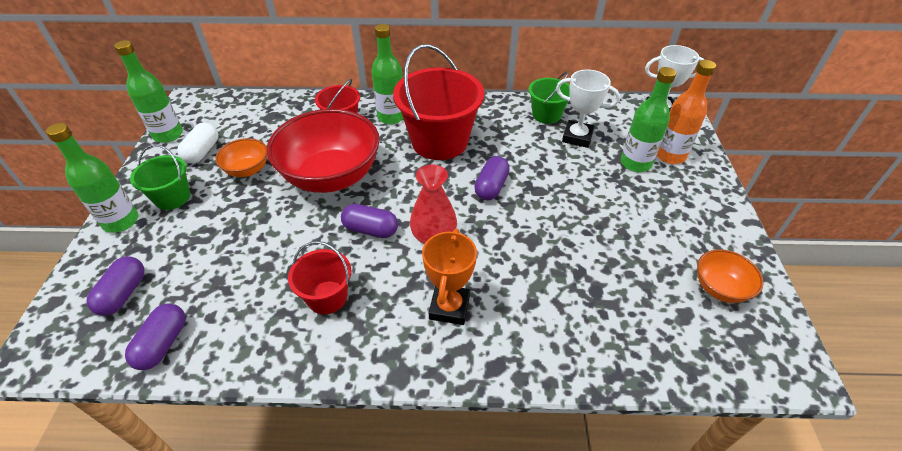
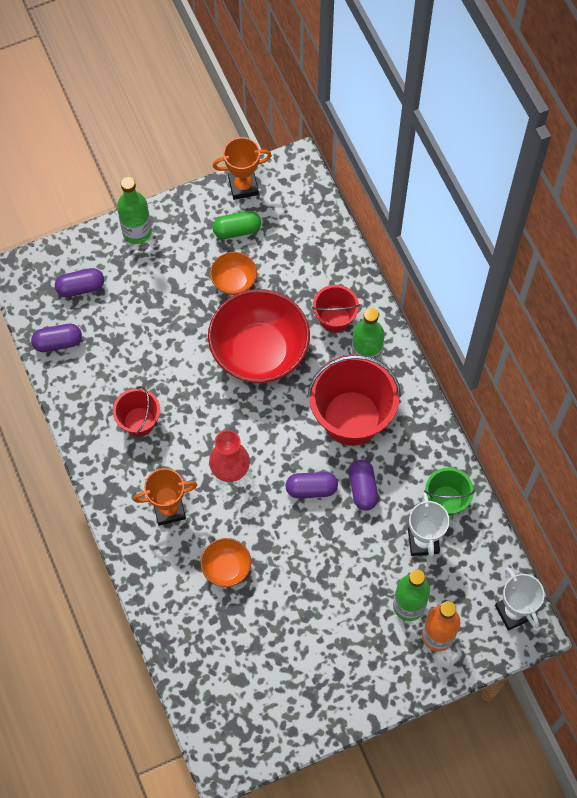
camera: 65 degrees right, 20 degrees up
green bottle [114,40,183,143] -> orange trophy [213,137,272,200]
green bucket [130,144,190,210] -> none
white capsule [177,122,218,164] -> green capsule [213,211,261,239]
purple capsule [341,204,398,238] -> purple capsule moved to [349,460,378,511]
orange bowl [697,249,764,303] -> orange bowl moved to [201,538,251,587]

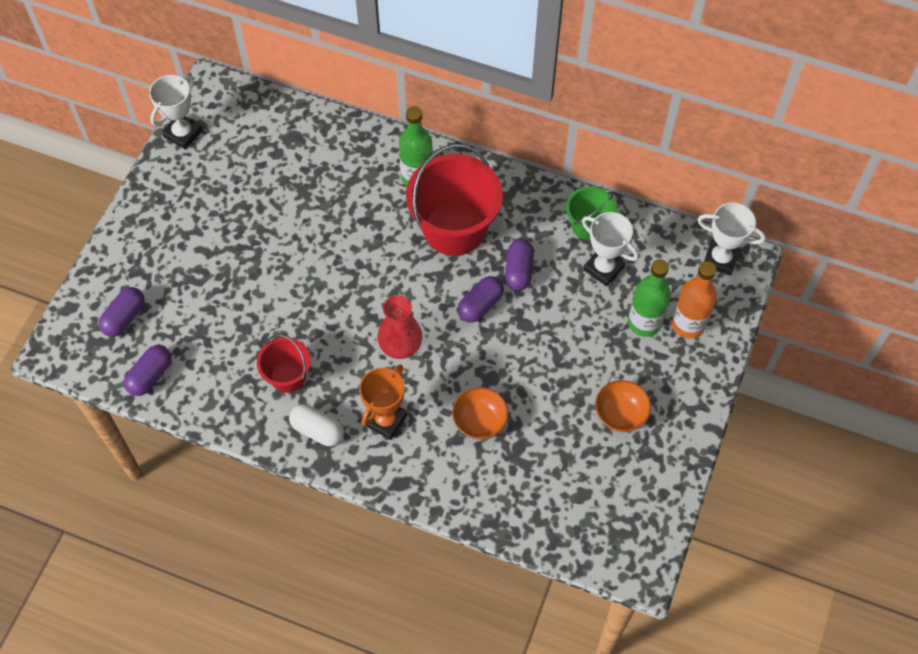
camera: 45 degrees left, 5 degrees down
green bottle [117,177,152,244] -> none
red bowl [208,289,310,383] -> none
orange bowl [210,252,257,295] -> orange bowl moved to [595,380,651,432]
orange trophy [213,137,272,200] -> white trophy [149,75,203,150]
green capsule [213,211,261,239] -> none
red bucket [312,285,360,333] -> none
purple capsule [349,460,378,511] -> purple capsule turned 60 degrees clockwise [505,239,534,291]
none -> white capsule [289,404,344,446]

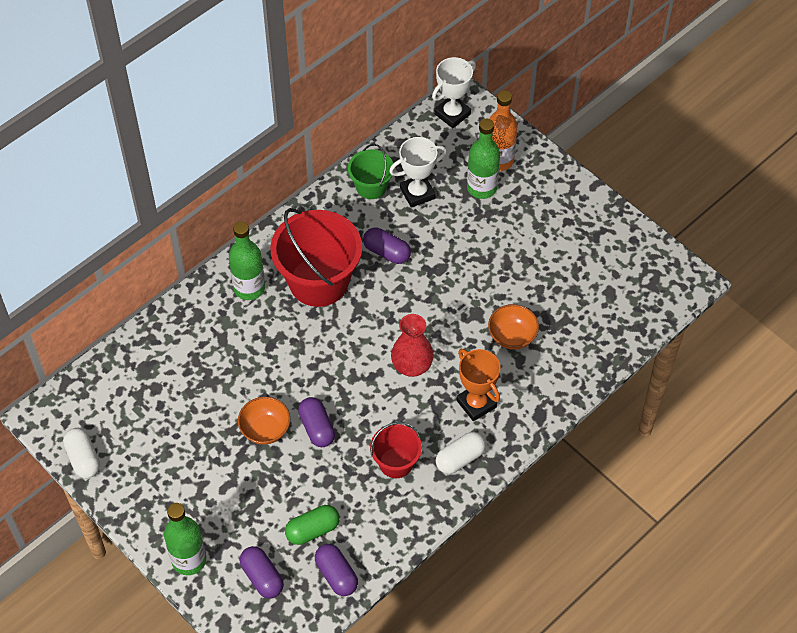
camera: 65 degrees left, 5 degrees down
white trophy [149,75,203,150] -> white capsule [63,428,100,479]
purple capsule [457,276,504,323] -> purple capsule moved to [298,397,335,447]
orange bowl [595,380,651,432] -> orange bowl moved to [238,397,290,445]
none -> green bottle [164,503,206,575]
none -> green capsule [285,505,340,545]

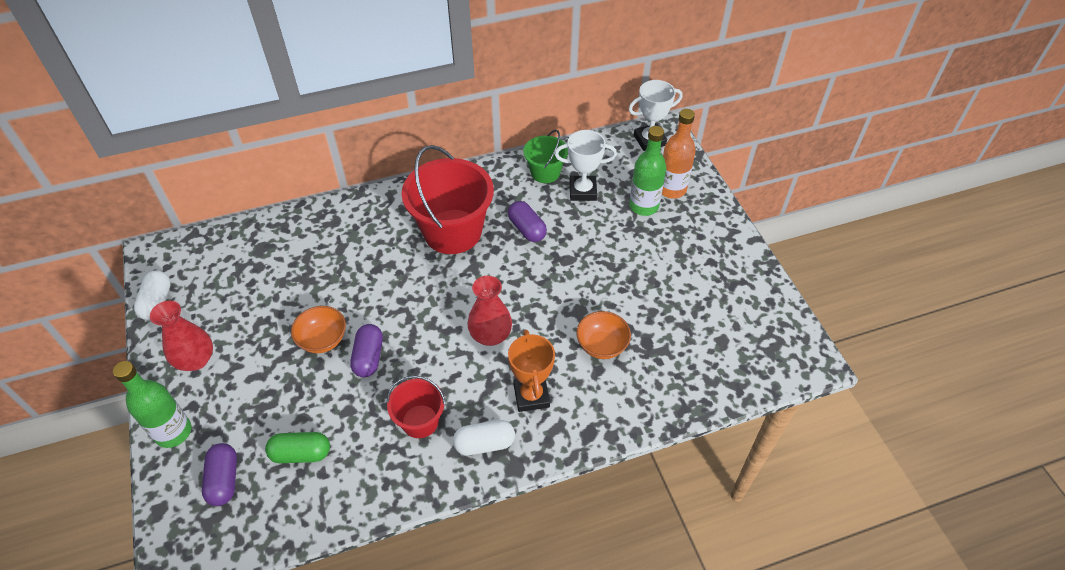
camera: 25 degrees right, 5 degrees down
green bottle [229,221,265,300] -> none
purple capsule [315,544,358,596] -> none
none -> red vase [150,301,213,371]

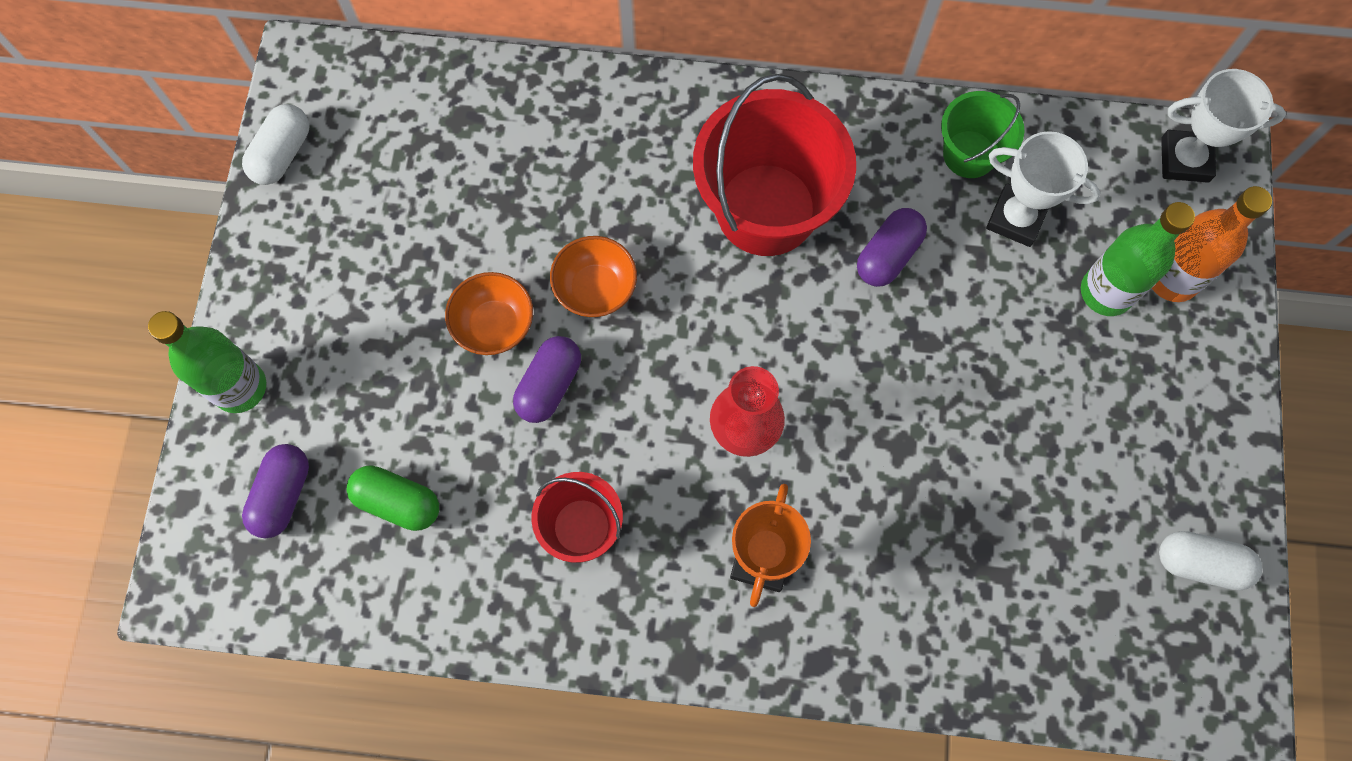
camera: 25 degrees right, 20 degrees up
red vase [150,301,213,371] -> none
white capsule [453,420,515,455] -> white capsule moved to [1159,531,1262,590]
purple capsule [508,201,547,242] -> purple capsule turned 45 degrees clockwise [857,208,927,287]
orange bowl [576,311,631,359] -> orange bowl moved to [550,236,637,317]

